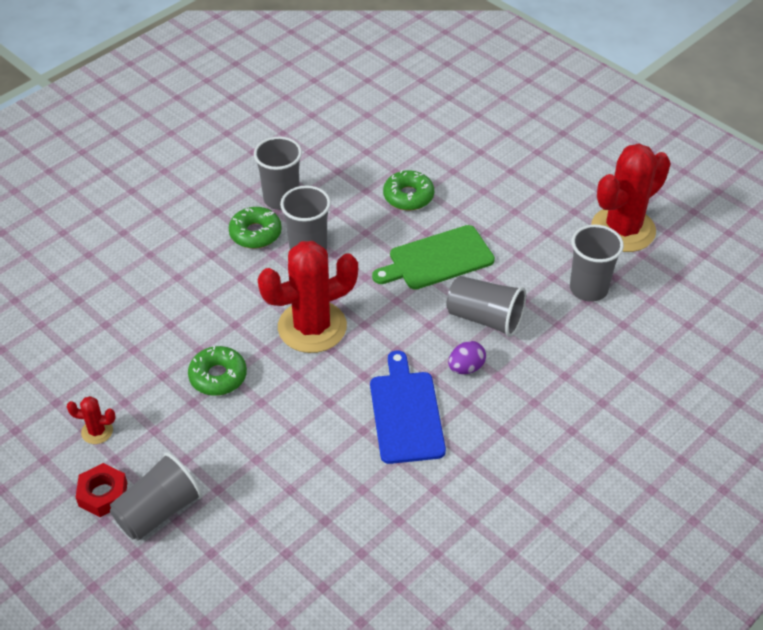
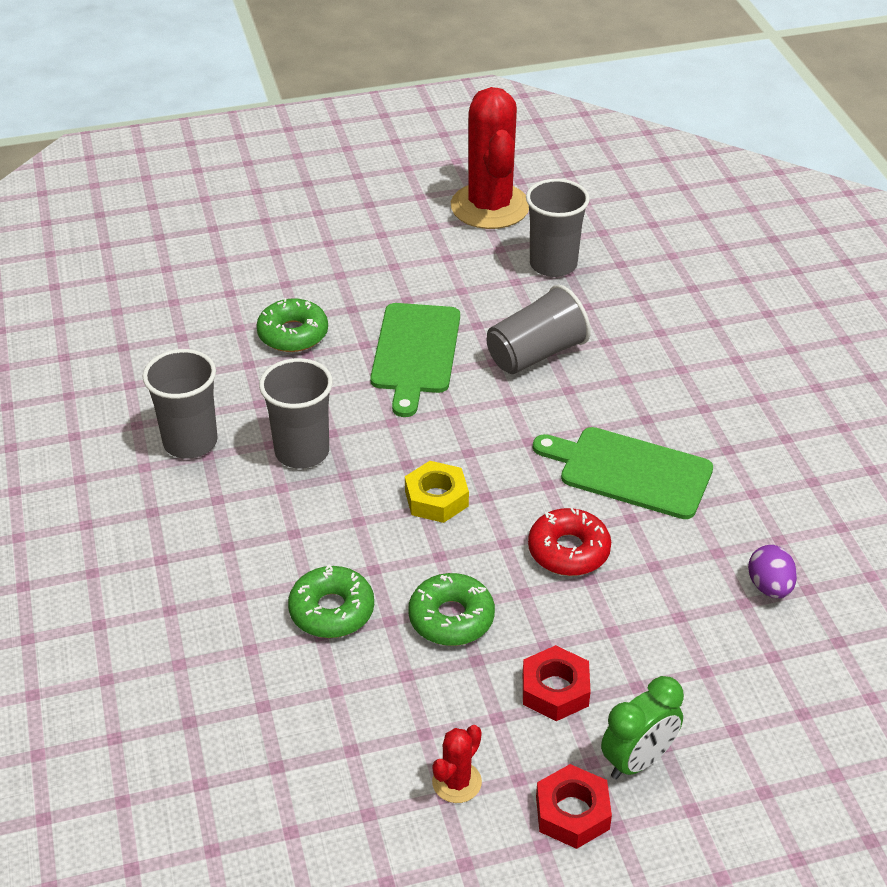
camera: 60 degrees left, 5 degrees down
grey cup [110,452,202,541] -> green clock [601,676,684,779]
green donut [229,207,282,248] -> green donut moved to [288,564,374,638]
red cactus [258,241,358,353] -> yellow nut [405,461,469,523]
blue cutting board [370,350,446,464] -> green cutting board [533,427,713,519]
purple egg [448,341,486,374] -> purple egg moved to [748,545,797,598]
none -> red nut [523,645,591,721]
none -> red donut [528,508,611,576]

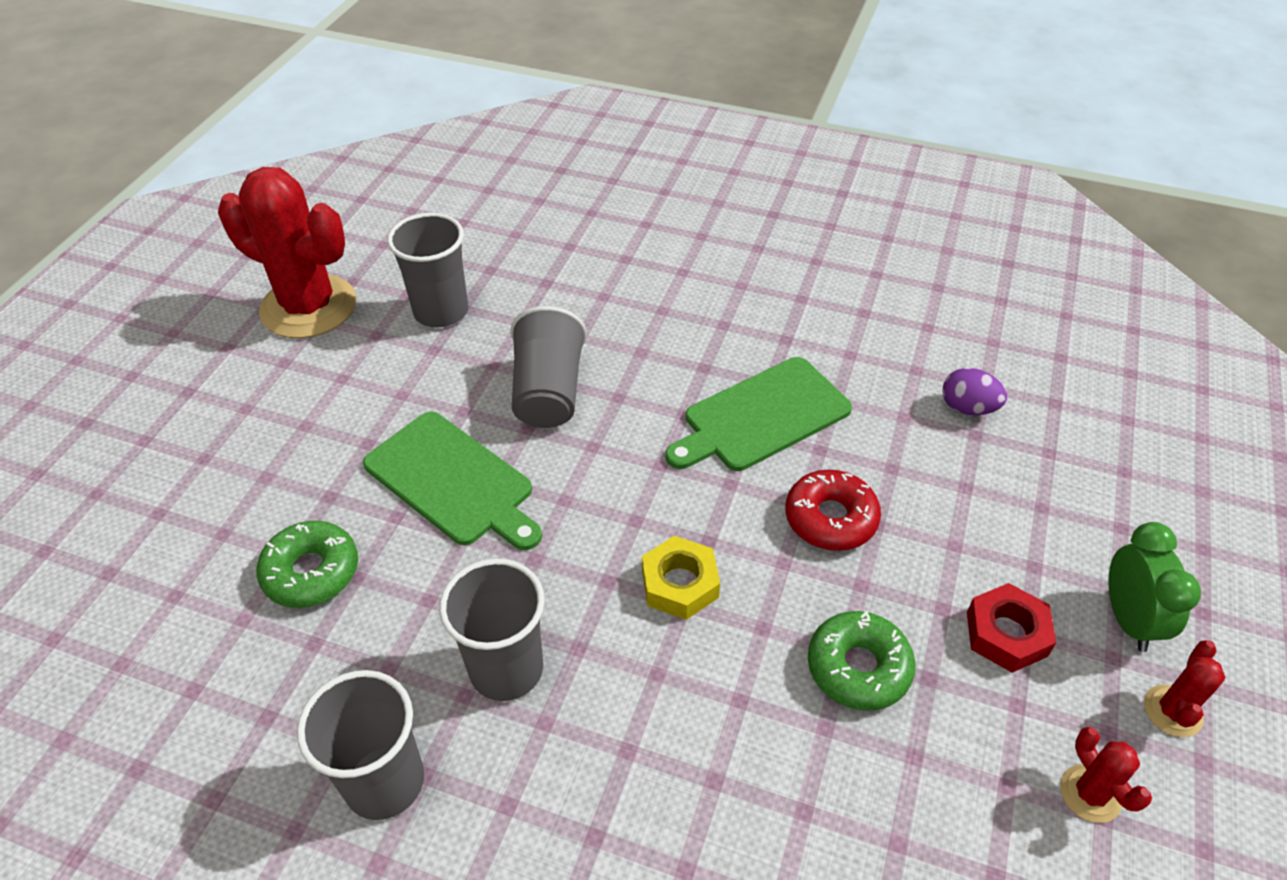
camera: 55 degrees left, 5 degrees up
green donut [288,564,374,638] -> none
red nut [536,764,612,849] -> red cactus [1144,640,1226,737]

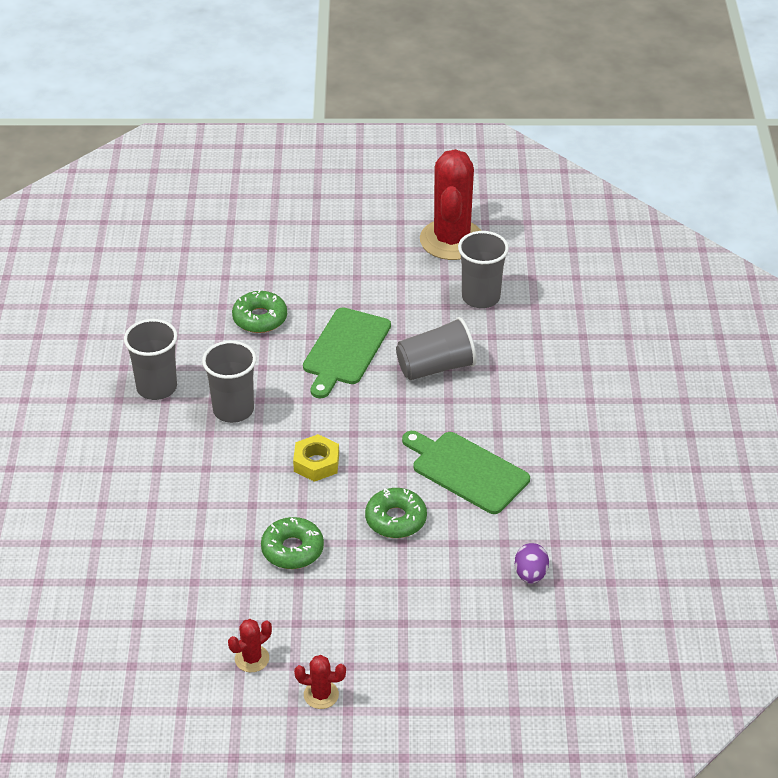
camera: 70 degrees right, 5 degrees down
red donut [785,469,881,551] -> green donut [365,488,427,538]
red nut [967,583,1056,673] -> none
green clock [1108,522,1201,652] -> none

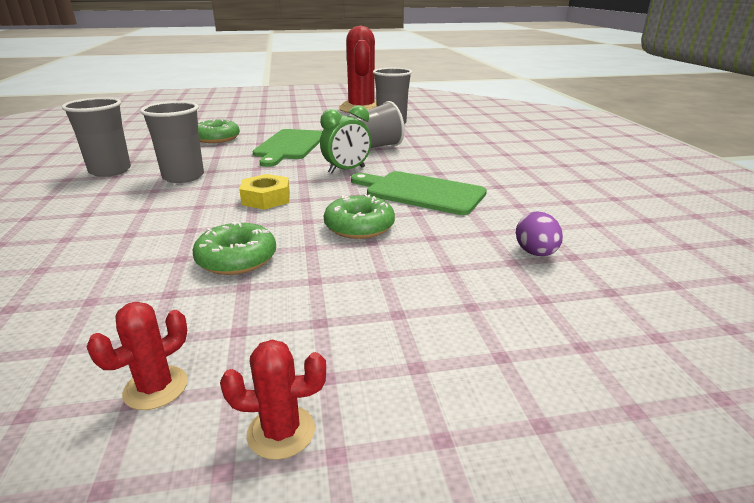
camera: 10 degrees left, 15 degrees down
none -> green clock [320,105,372,174]

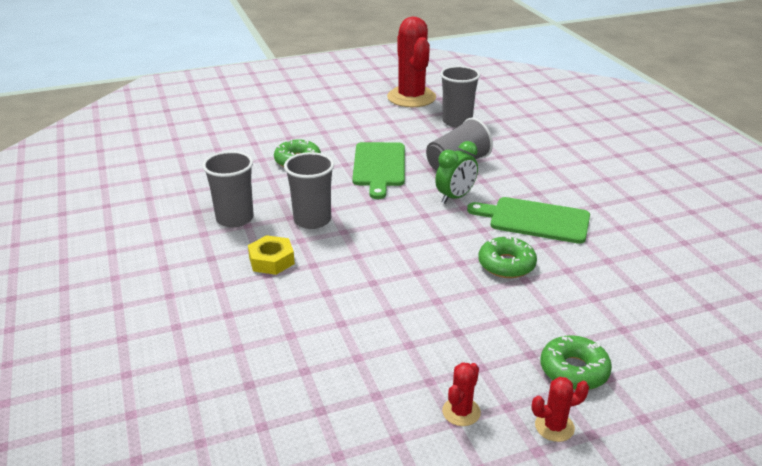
camera: 10 degrees left, 5 degrees up
green donut [193,221,276,275] -> green donut moved to [541,335,612,390]
yellow nut [239,174,290,210] -> yellow nut moved to [248,235,295,275]
purple egg [516,211,563,256] -> none

